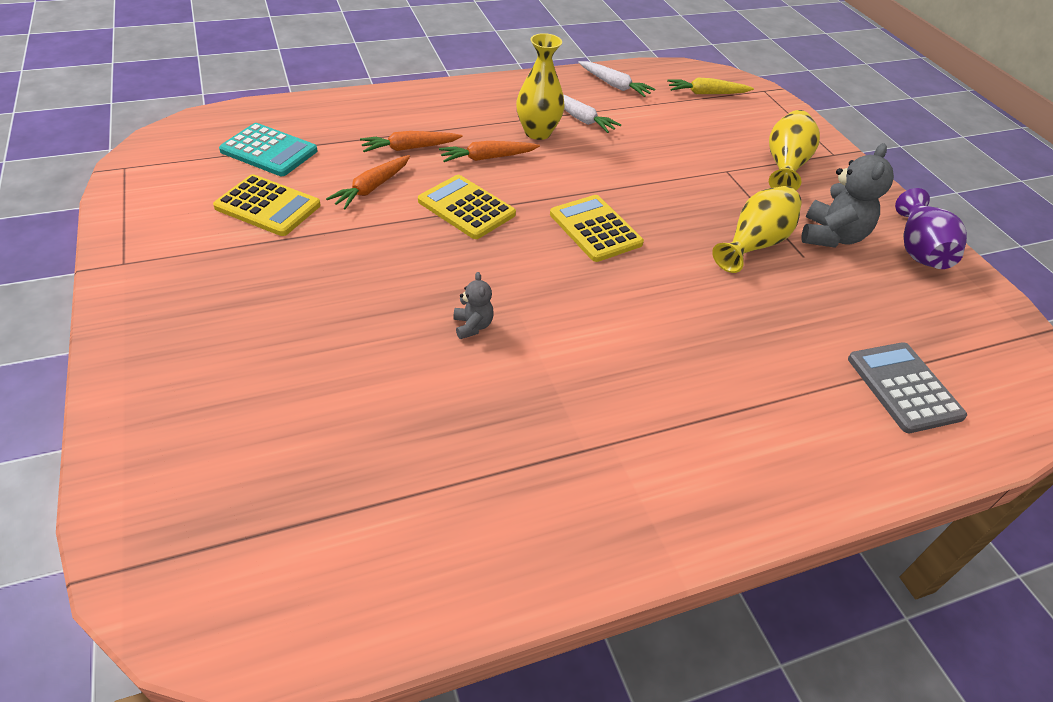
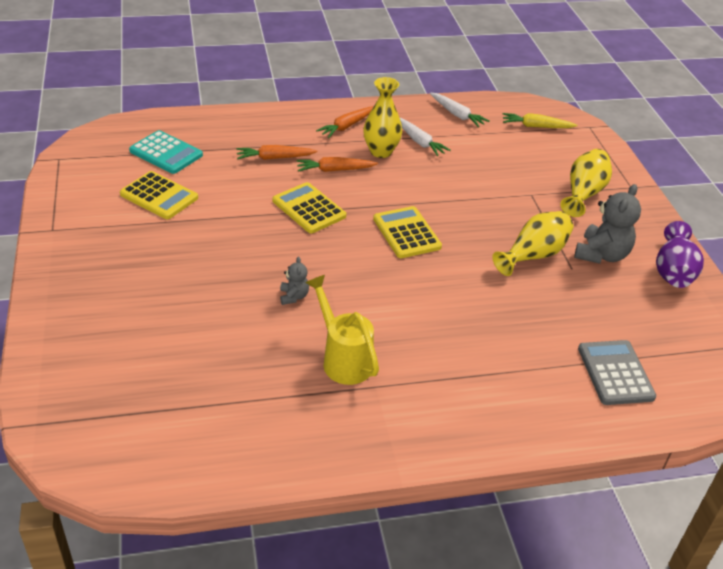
camera: 10 degrees right, 5 degrees down
orange carrot [326,155,410,209] -> orange carrot moved to [316,106,374,138]
none -> yellow watering can [305,275,379,385]

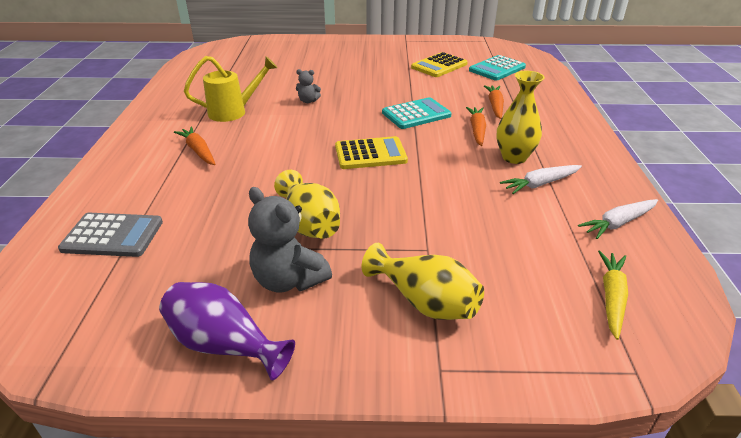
camera: 105 degrees right, 5 degrees down
yellow calculator [272,182,346,233] -> turquoise calculator [382,97,452,129]
orange carrot [316,106,374,138] -> orange carrot moved to [174,126,216,165]

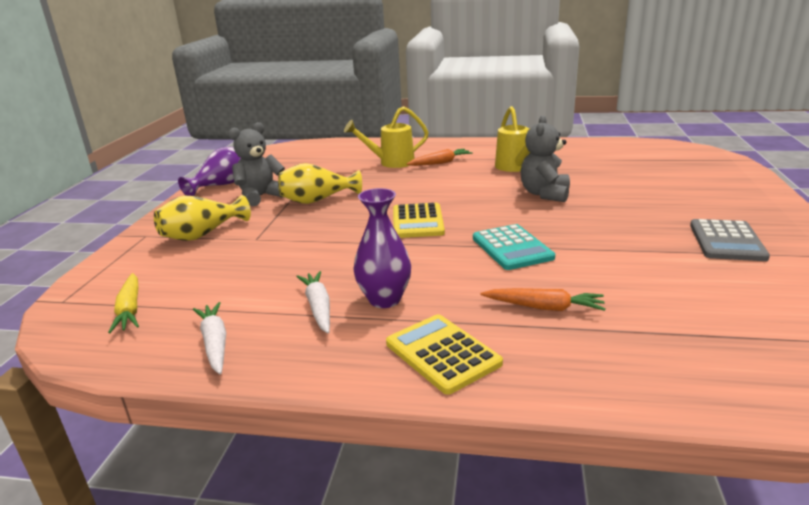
camera: 100 degrees right, 10 degrees down
grey calculator [58,213,163,257] -> grey calculator moved to [690,219,770,261]
grey teddy bear [296,69,321,103] -> grey teddy bear [520,116,570,202], size x1.94
yellow calculator [411,52,468,77] -> yellow calculator moved to [386,314,503,395]
orange carrot [466,107,486,146] -> none
turquoise calculator [469,55,526,81] -> none
yellow vase [497,71,545,164] -> purple vase [353,188,411,308]
yellow carrot [598,251,628,340] -> yellow carrot turned 45 degrees clockwise [108,273,139,333]
none -> yellow watering can [344,106,429,168]

